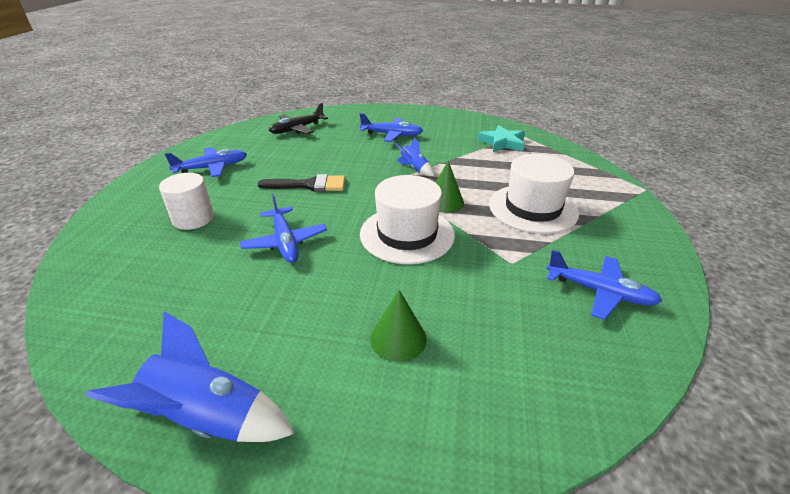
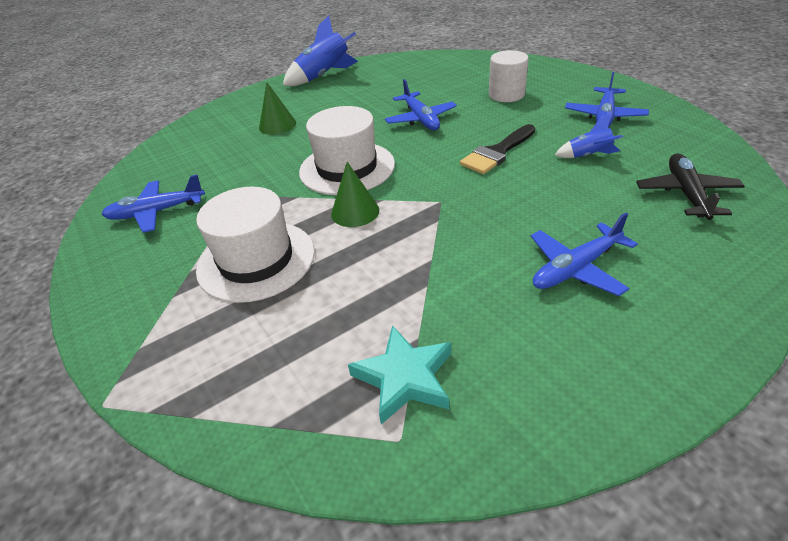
camera: 140 degrees right, 5 degrees up
blue plane [240,194,327,263] -> blue plane turned 135 degrees counterclockwise [385,79,457,130]
blue rocket [395,137,434,176] -> blue rocket moved to [555,114,623,158]

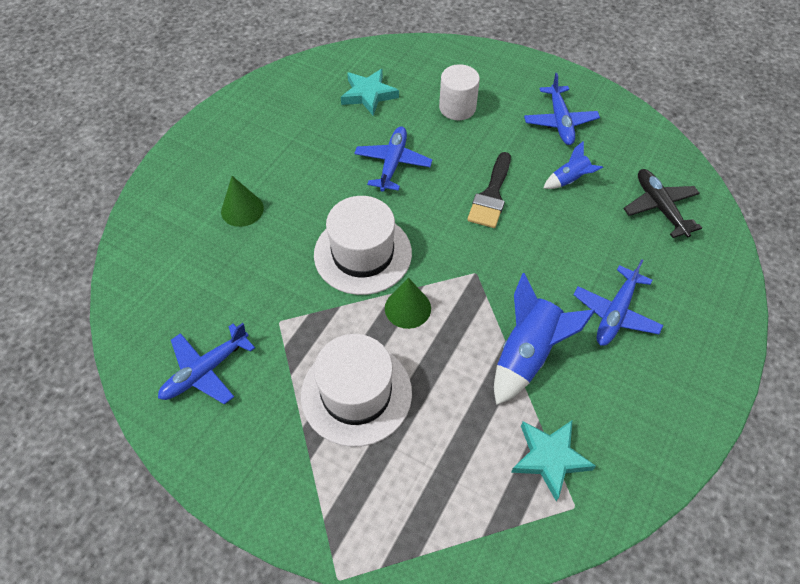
camera: 30 degrees left, 15 degrees up
blue rocket [283,15,358,86] -> blue rocket moved to [494,273,595,405]
blue plane [385,79,457,130] -> blue plane turned 120 degrees counterclockwise [354,127,432,192]
none -> turquoise star [341,69,399,116]

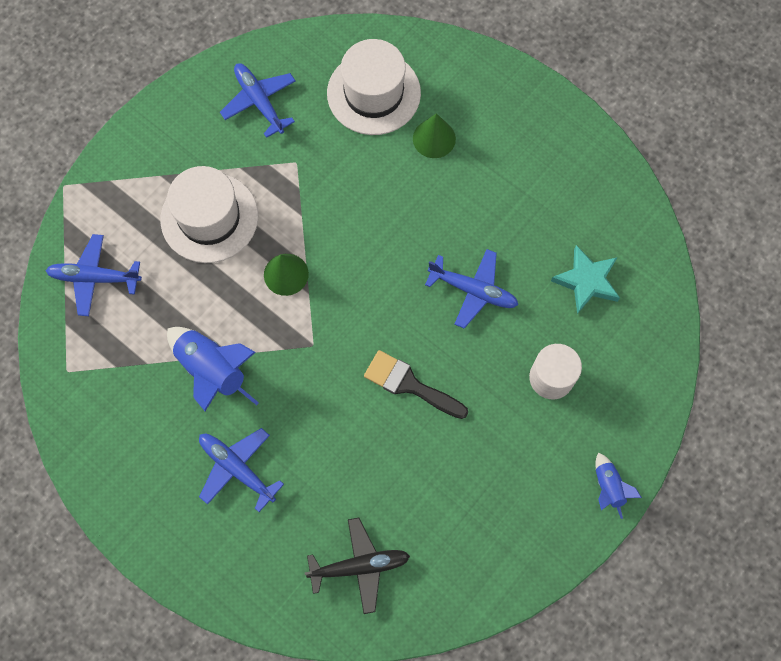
camera: 100 degrees right, 15 degrees up
white hat [314,196,412,295] -> white hat moved to [327,39,421,135]
turquoise star [511,421,596,501] -> none
blue plane [524,73,600,145] -> blue plane moved to [45,234,142,316]
blue rocket [543,141,603,189] -> blue rocket moved to [596,453,642,519]

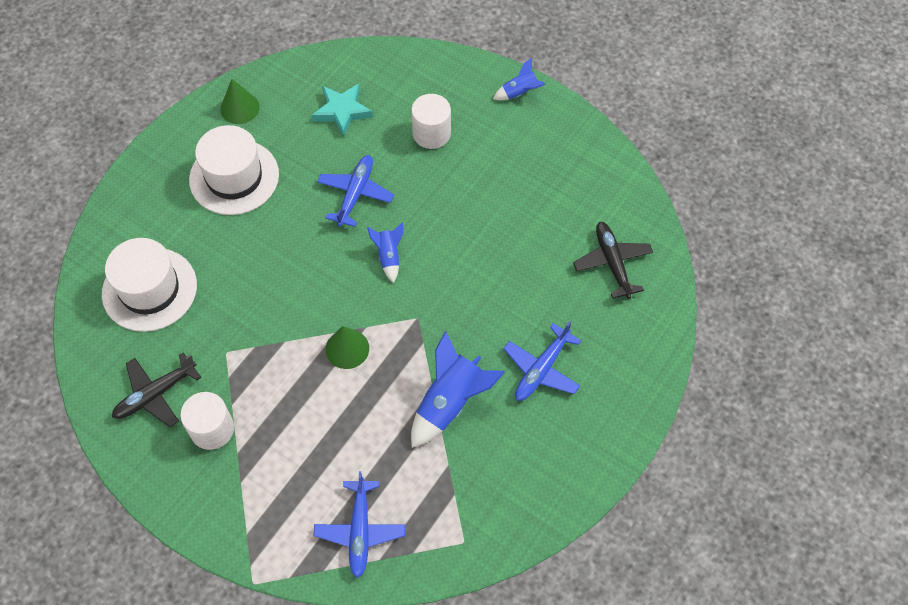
camera: 95 degrees left, 10 degrees down
white hat [160,166,258,263] -> white hat moved to [189,125,279,215]
blue plane [220,63,295,138] -> black plane [112,352,201,427]
black brush [364,350,468,419] -> none
green cone [413,113,456,158] -> green cone moved to [220,79,260,124]
none -> white cylinder [180,392,234,450]
none -> blue rocket [367,222,403,283]

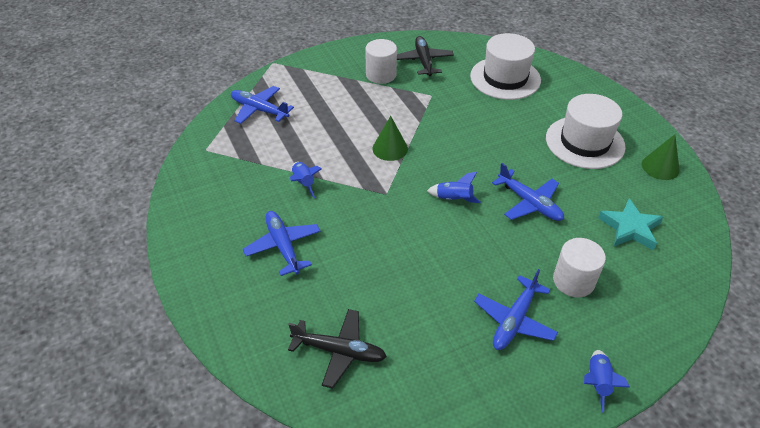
camera: 120 degrees right, 15 degrees down
blue rocket [411,331,505,448] -> blue rocket [290,162,322,198], size x0.54
none -> blue plane [474,269,558,350]

